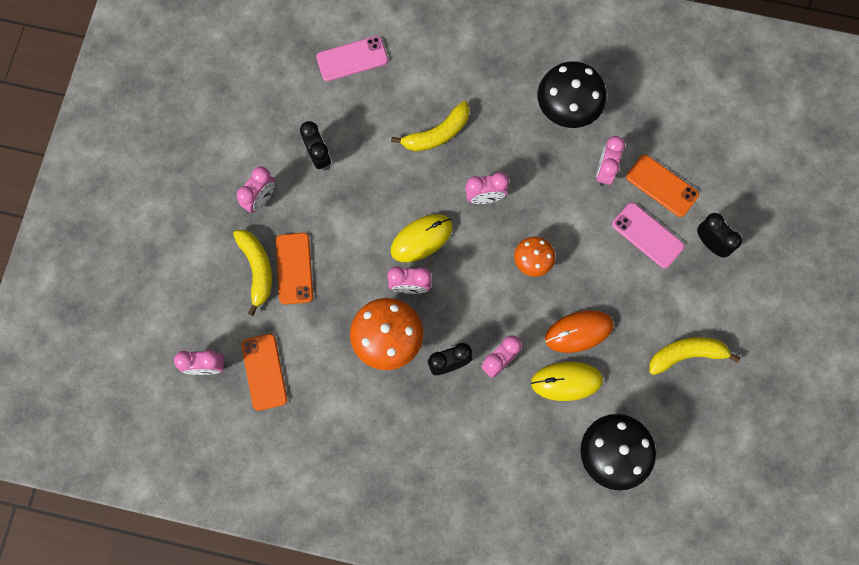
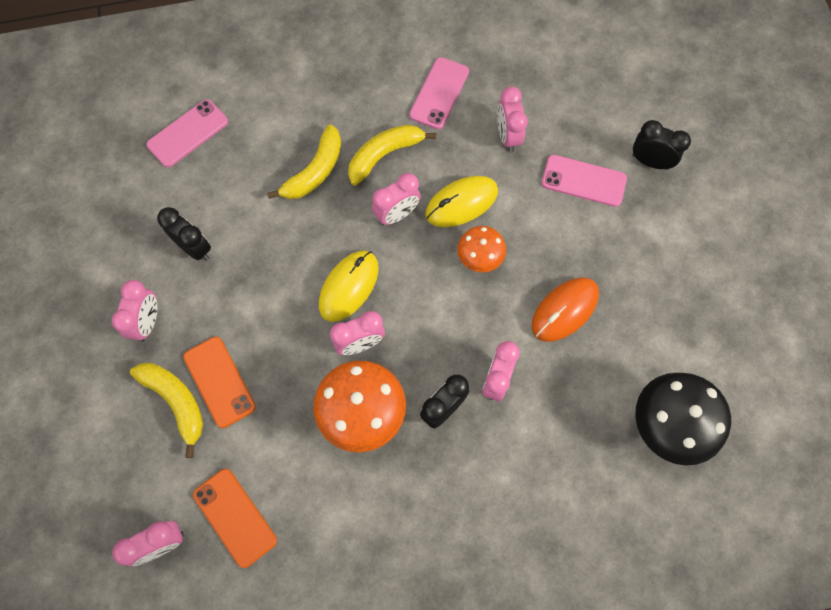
camera: 25 degrees left, 5 degrees down
yellow mouse [531,362,603,401] -> yellow mouse moved to [425,176,498,227]
black mushroom [538,61,607,128] -> pink phone [409,57,469,129]
orange phone [626,155,699,217] -> none
yellow banana [649,337,740,375] -> yellow banana moved to [348,125,436,186]

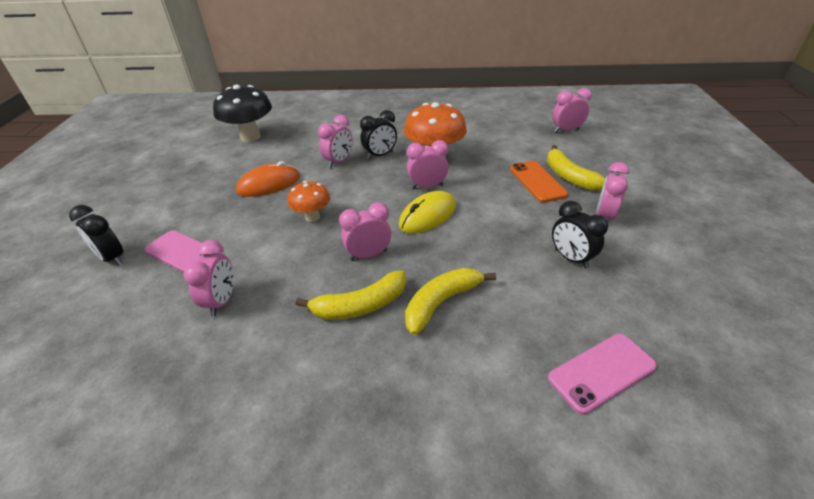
camera: 165 degrees left, 30 degrees down
orange phone [193,469,277,568] -> none
pink phone [409,57,469,129] -> none
yellow mouse [425,176,498,227] -> none

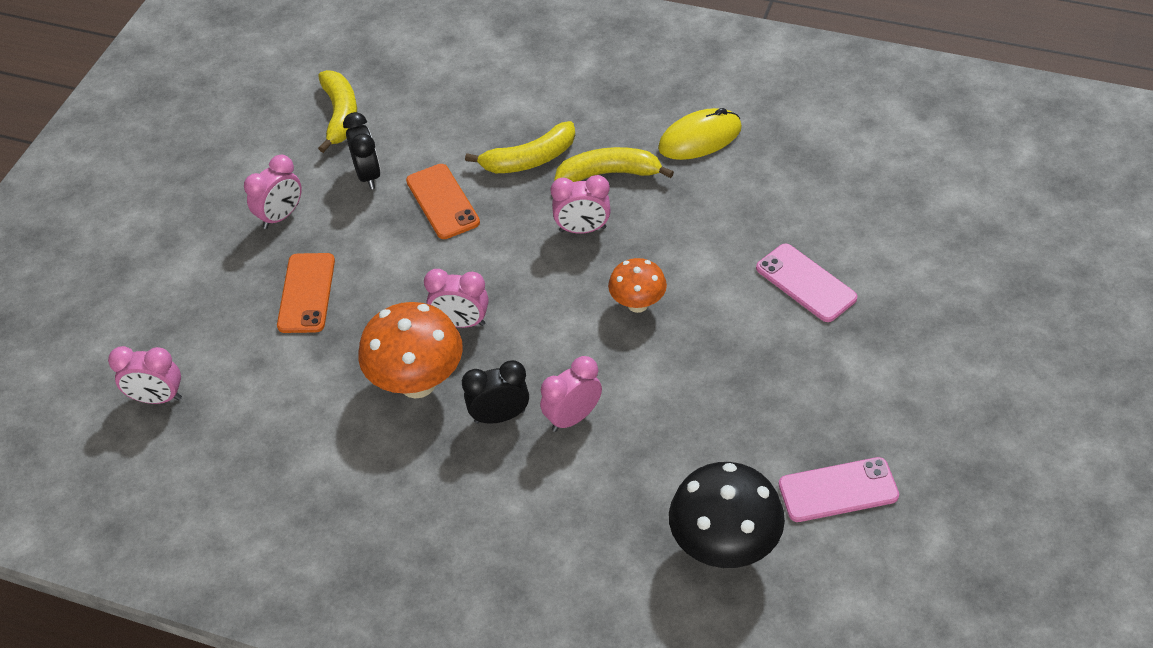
camera: 160 degrees left, 10 degrees up
black clock [69,205,123,266] -> none
pink clock [184,240,234,317] -> none
orange mouse [236,161,300,197] -> none
yellow mouse [399,191,456,234] -> yellow mouse moved to [658,108,742,160]
yellow banana [547,145,605,190] -> yellow banana moved to [318,70,357,153]
pink phone [548,334,657,415] -> pink phone moved to [779,457,899,522]
none -> orange phone [406,164,480,239]

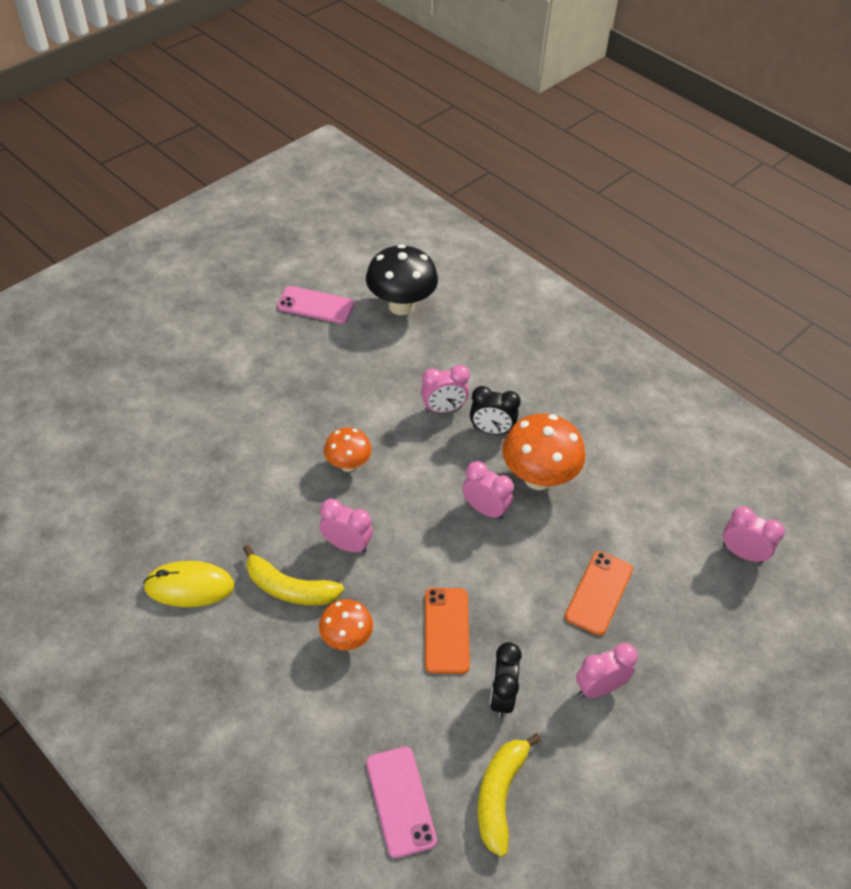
camera: 160 degrees left, 0 degrees up
yellow banana [465,121,575,173] -> orange mushroom [319,599,373,650]
pink phone [756,244,857,322] -> pink phone moved to [366,747,437,858]

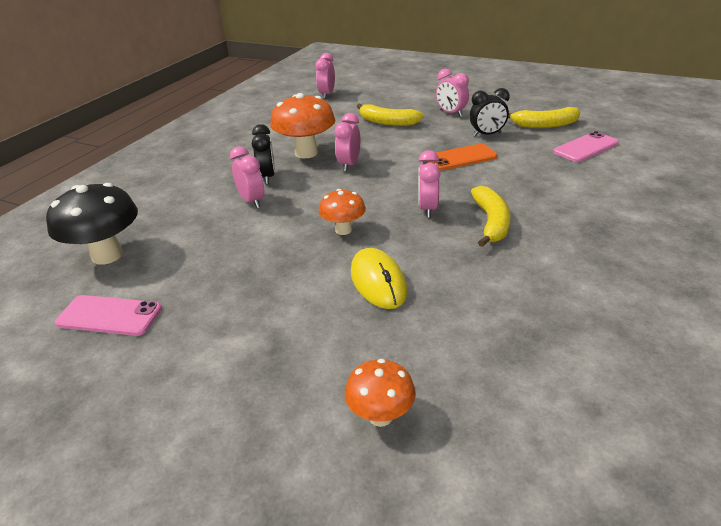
camera: 105 degrees left, 15 degrees down
yellow mouse [143,561,234,607] -> yellow mouse moved to [351,248,407,309]
pink phone [277,286,354,324] -> pink phone turned 75 degrees counterclockwise [55,295,162,336]
orange mushroom [319,599,373,650] -> orange mushroom moved to [345,359,416,427]
orange phone [565,551,633,636] -> yellow banana [357,103,424,126]

